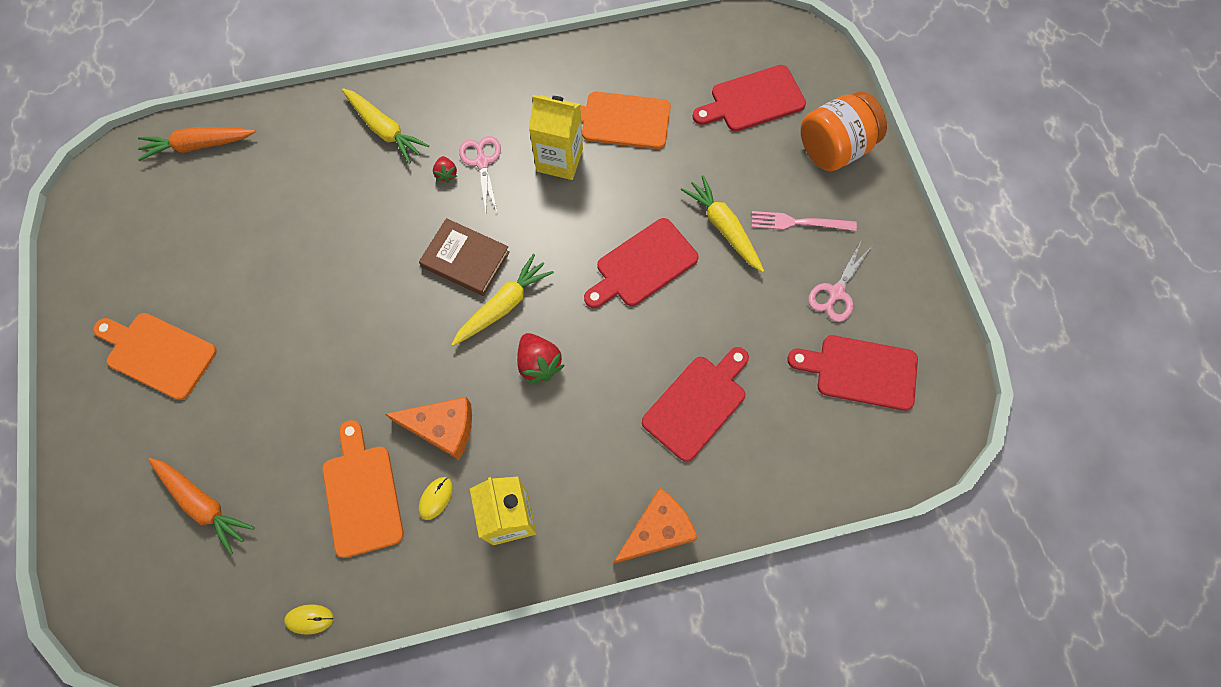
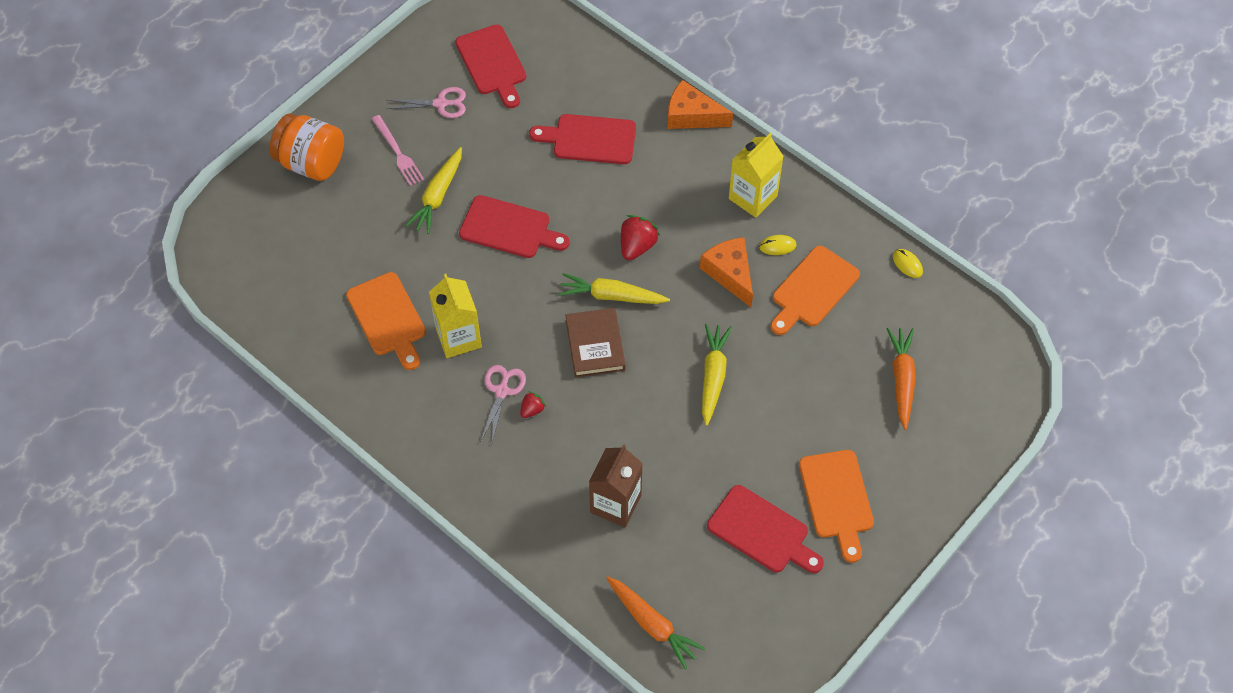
camera: 125 degrees left, 10 degrees down
yellow carrot [342,88,429,164] -> yellow carrot moved to [702,324,732,426]
pink scissors [459,136,501,213] -> pink scissors turned 150 degrees clockwise [480,365,526,443]
red cutting board [692,65,806,131] -> red cutting board moved to [707,485,824,573]
none -> brown carton [589,444,643,527]

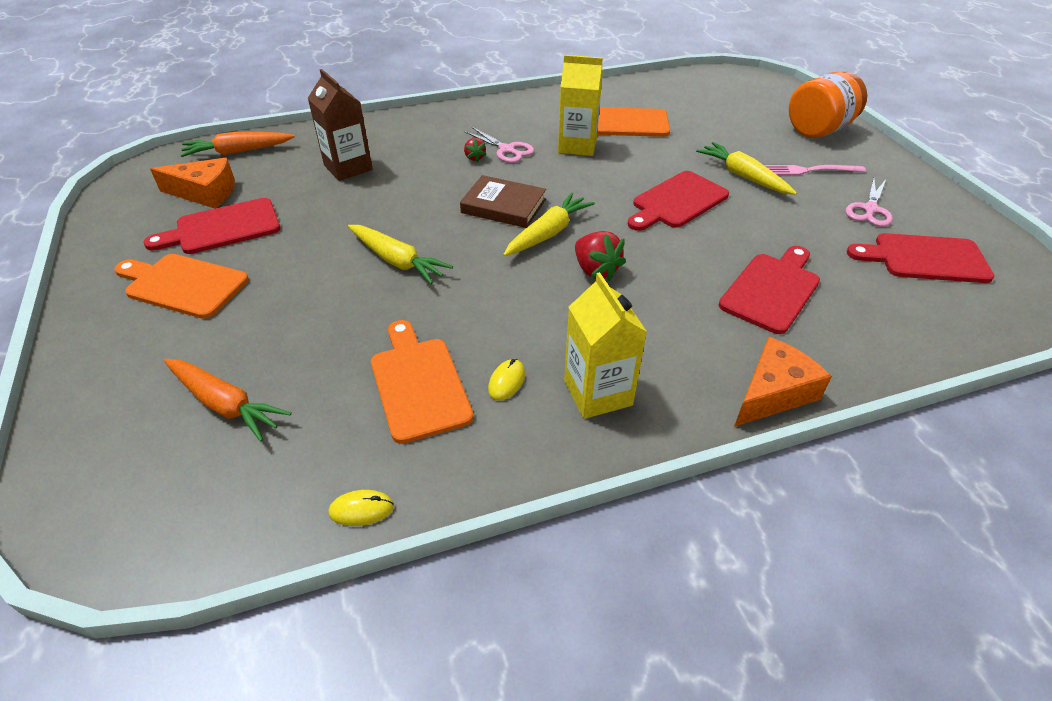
camera: 120 degrees right, 15 degrees down
orange cheese [700,237,753,307] -> orange cheese moved to [150,158,235,208]

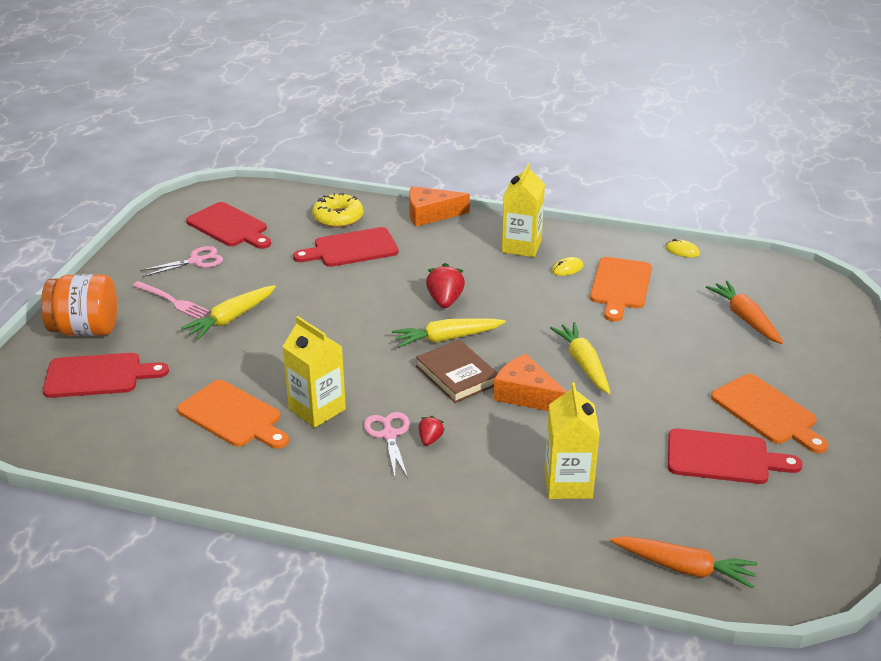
camera: 145 degrees left, 10 degrees down
orange cheese [150,158,235,208] -> orange cheese moved to [493,354,567,411]
brown carton [308,69,373,181] -> yellow carton [545,382,600,499]
red cutting board [628,171,729,231] -> red cutting board moved to [43,353,169,398]
yellow carrot [696,142,797,195] -> yellow carrot turned 45 degrees clockwise [181,285,276,340]
none -> yellow donut [312,193,363,228]

